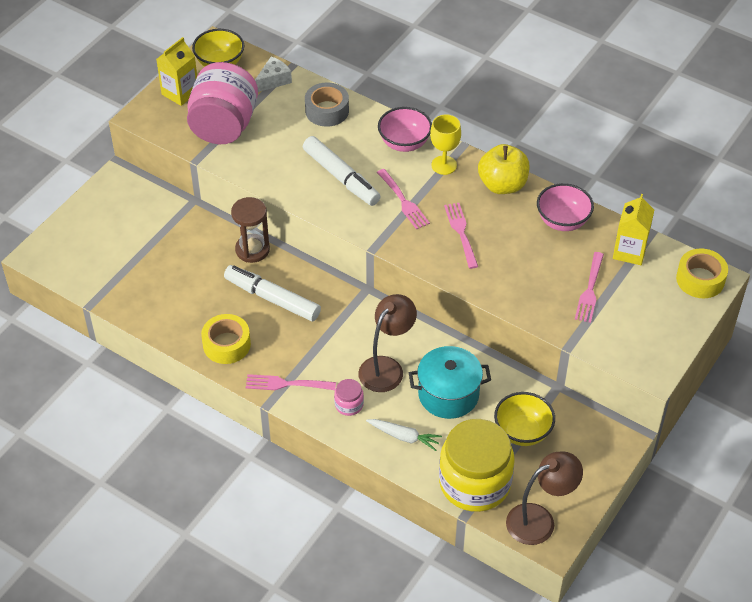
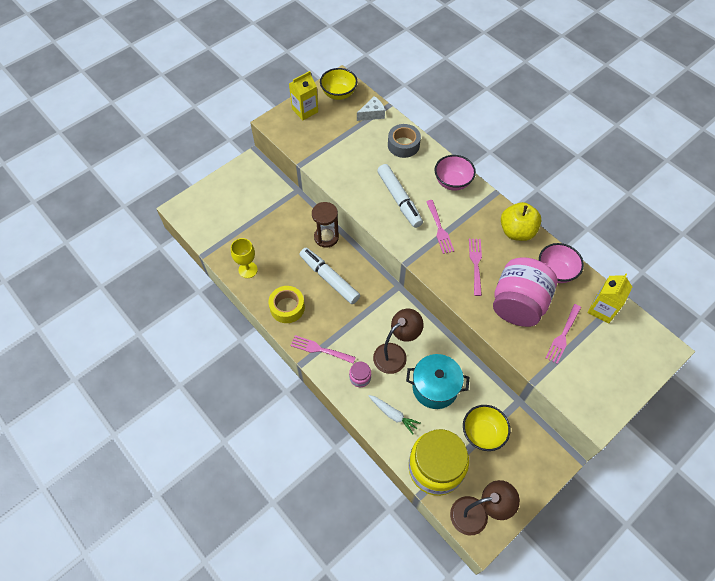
camera: 15 degrees right, 10 degrees up
pink jar [187,62,258,144] -> pink jar moved to [493,257,557,327]
yellow goblet [430,114,461,175] -> yellow goblet moved to [231,238,258,278]
yellow tape [676,248,728,298] -> none

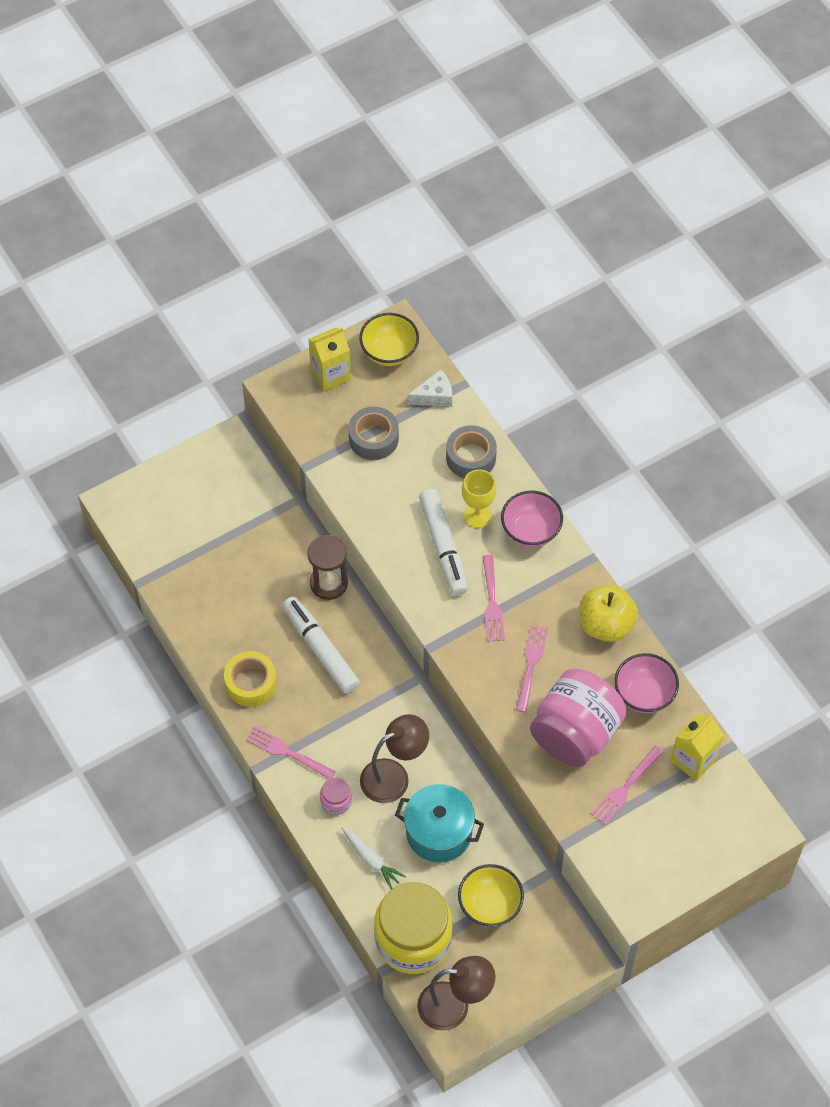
camera: 10 degrees right, 0 degrees up
yellow goblet [231,238,258,278] -> yellow goblet moved to [462,469,496,528]
none -> grey tape [348,407,399,460]

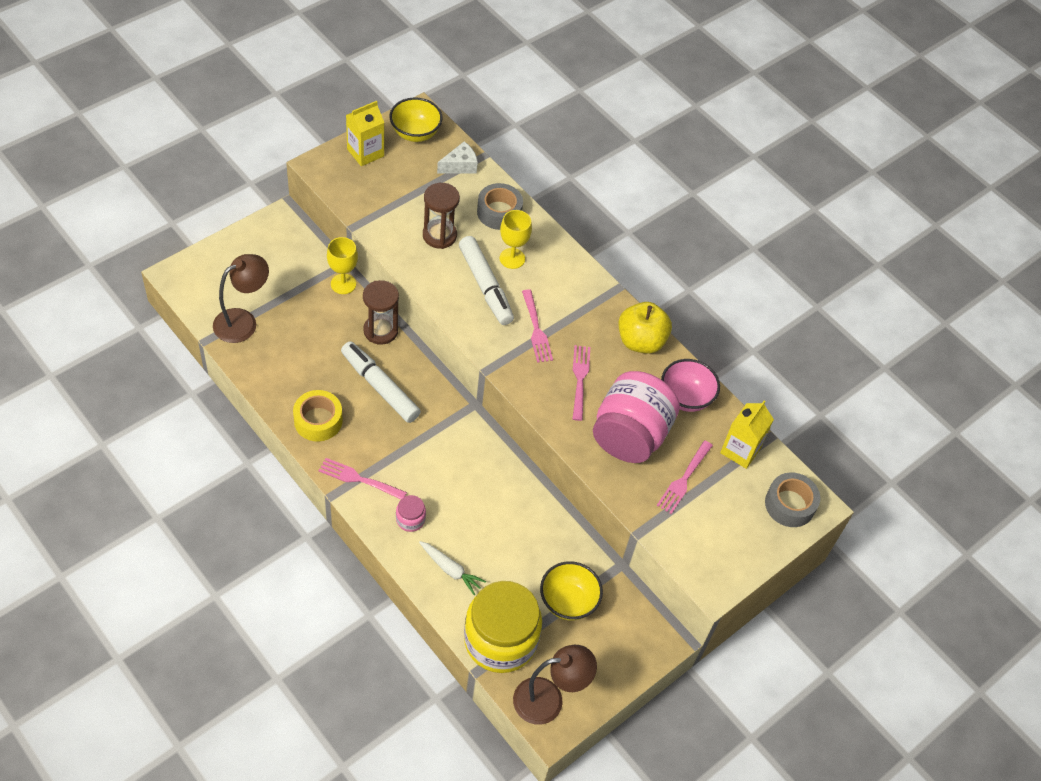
camera: 15 degrees left, 5 degrees down
grey tape [348,407,399,460] -> grey tape moved to [765,472,820,527]
brown lamp [360,714,429,803] -> brown lamp moved to [213,254,269,343]
turquoise pot [395,784,484,862] -> none
pink bowl [501,491,563,547] -> none
none -> yellow goblet [327,237,358,294]
none -> brown hourglass [423,183,460,249]

